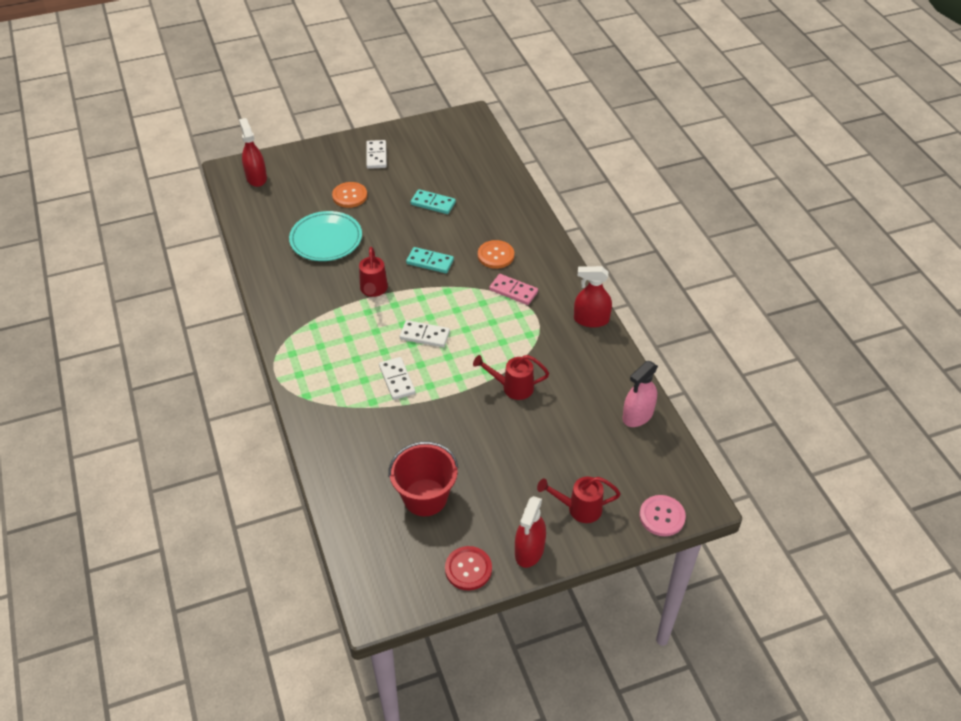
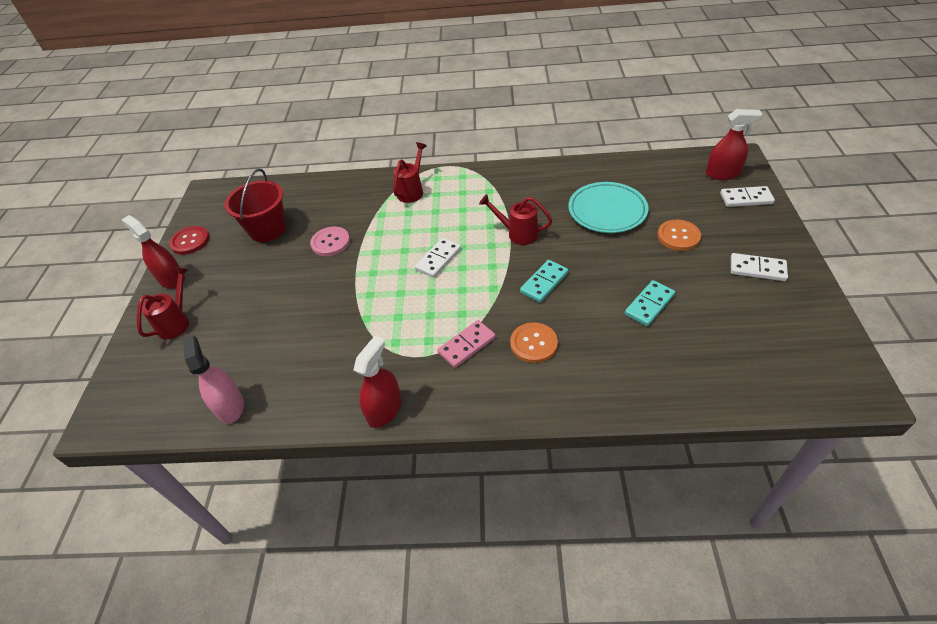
camera: 115 degrees right, 0 degrees up
white domino [379,357,415,400] -> white domino moved to [720,186,775,207]
red watering can [473,355,549,400] -> red watering can moved to [393,142,427,203]
pink button [640,495,686,536] -> pink button moved to [310,227,350,256]

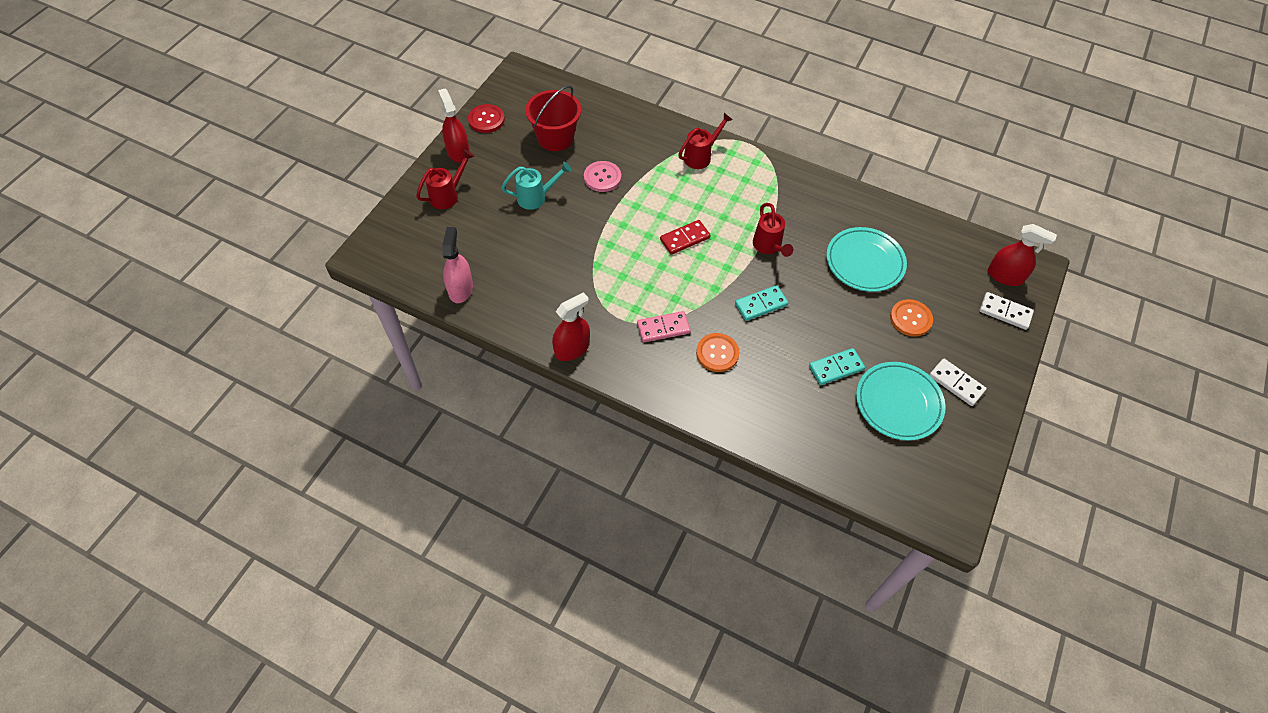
camera: 20 degrees right, 10 degrees up
white domino [415,238,461,278] -> red domino [660,220,711,255]
red watering can [479,194,552,245] -> red watering can turned 150 degrees counterclockwise [753,203,793,257]
none -> turquoise watering can [501,162,572,210]
none -> turquoise plate [856,362,946,441]

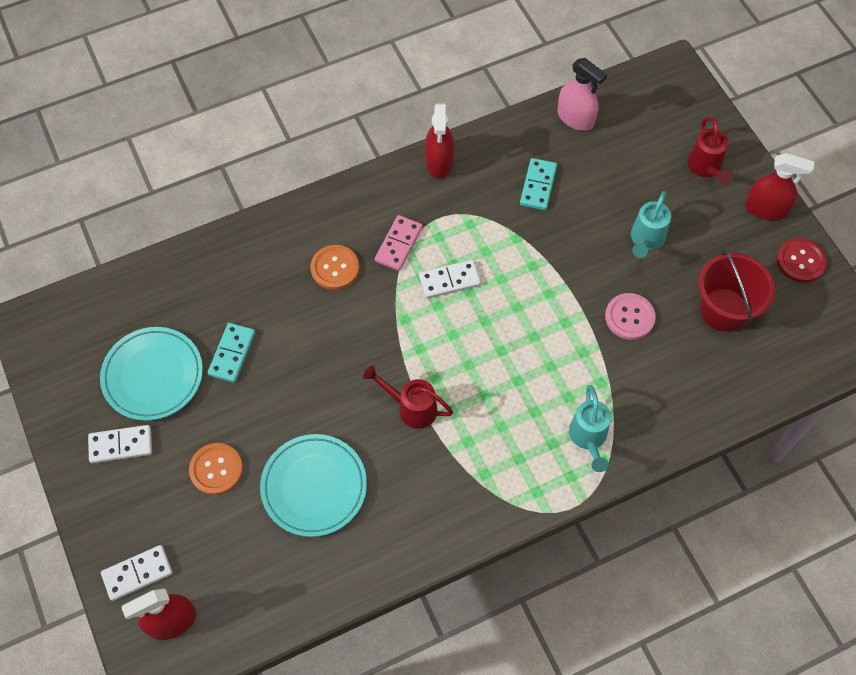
camera: 130 degrees right, 5 degrees up
red domino [660,220,711,255] -> none
red watering can [678,113,733,169] -> turquoise watering can [569,385,611,472]
turquoise domino [735,285,788,321] -> turquoise domino moved to [520,158,557,210]
none -> white domino [419,260,481,299]

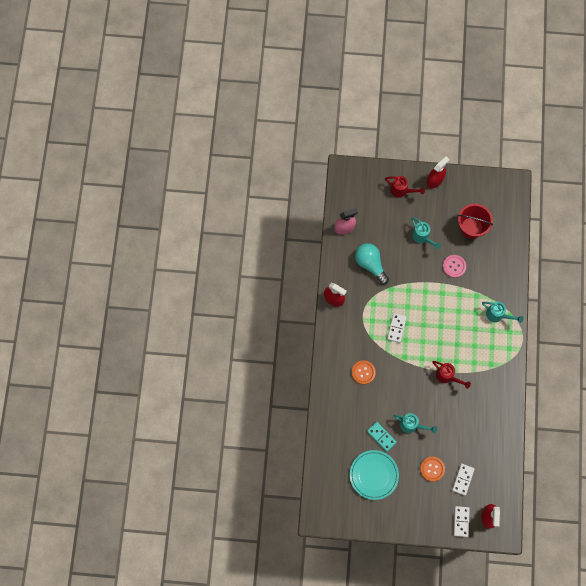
camera: 60 degrees left, 10 degrees up
white domino [88,425,152,463] -> white domino moved to [452,464,475,496]
turquoise plate [260,434,367,537] -> none
red watering can [363,365,453,429] -> red watering can turned 105 degrees counterclockwise [432,361,471,389]
pink domino [375,215,423,271] -> none
turquoise domino [520,158,557,210] -> turquoise light bulb [355,243,389,285]
red button [777,238,827,283] -> none
none -> turquoise watering can [394,413,437,434]

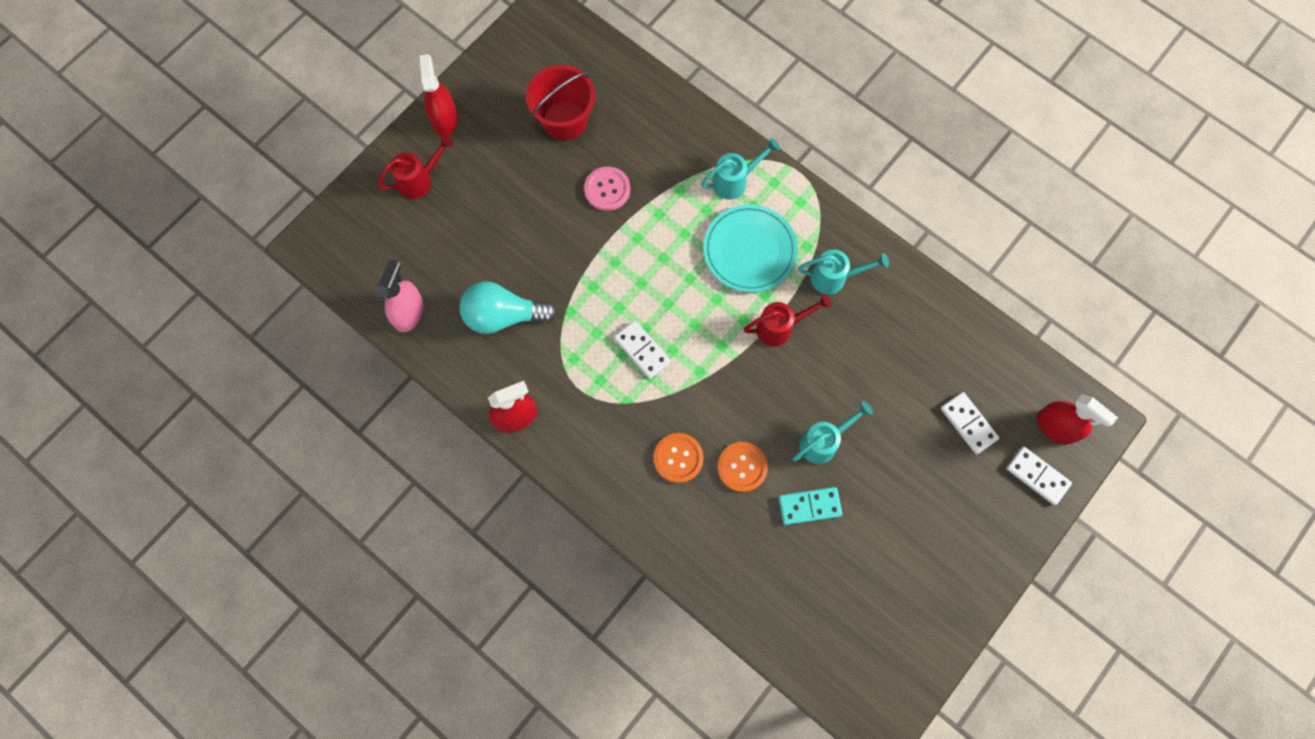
camera: 55 degrees left, 0 degrees up
turquoise plate [350,450,399,500] -> turquoise plate moved to [703,204,798,293]
turquoise watering can [411,218,441,249] -> turquoise watering can moved to [798,249,889,295]
orange button [420,457,445,482] -> orange button moved to [717,442,768,492]

